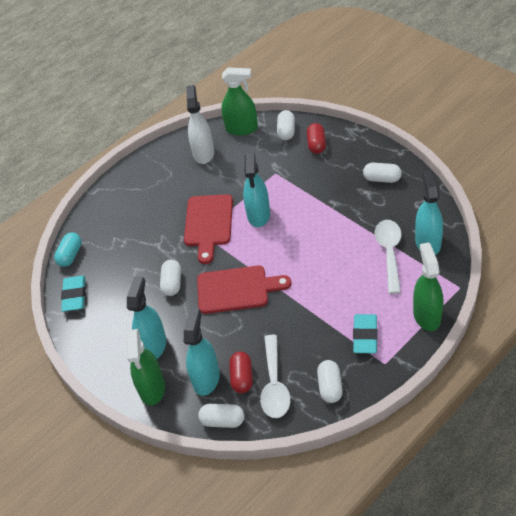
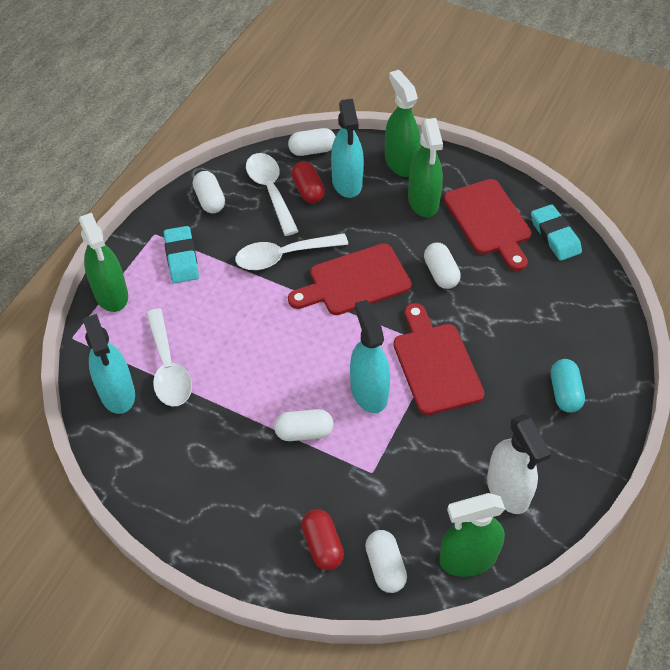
camera: 155 degrees right, 5 degrees up
turquoise capsule [54,233,82,267] -> turquoise capsule moved to [551,359,585,413]
turquoise spray bottle [127,276,166,359] -> green spray bottle [408,118,443,217]
white capsule [363,163,402,183] -> white capsule moved to [274,409,334,441]
none -> white spoon [235,233,348,270]
none -> red cutting board [444,179,531,271]

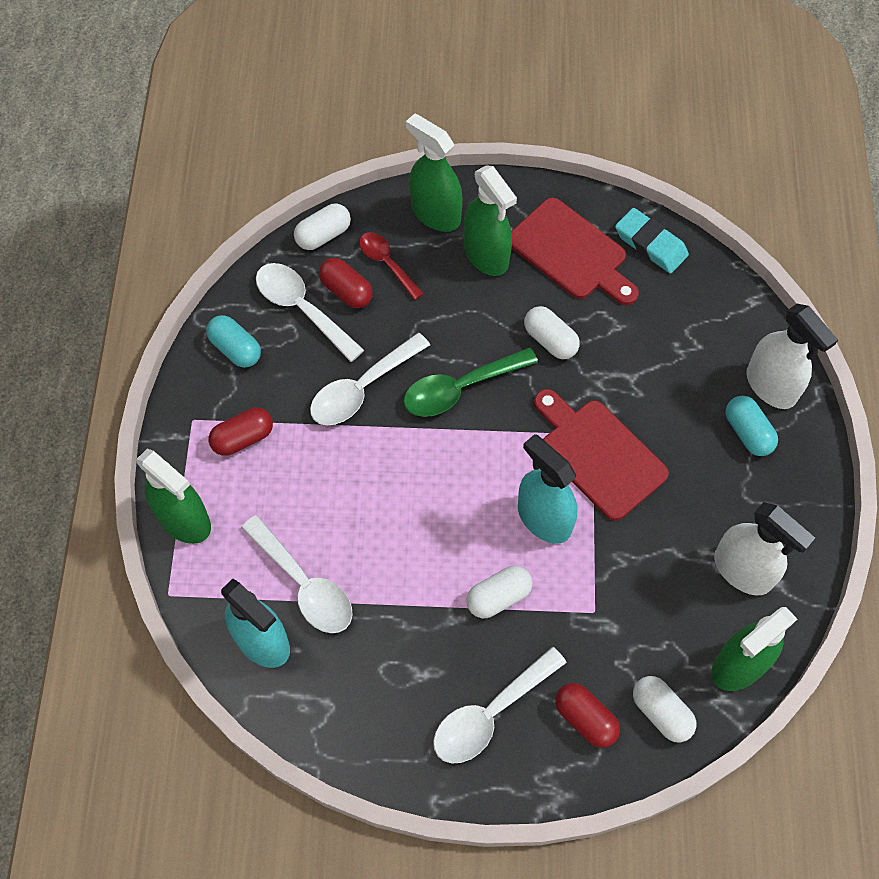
camera: 25 degrees left, 10 degrees up
turquoise eraser [164,226,199,283] -> red capsule [209,408,273,456]
white capsule [193,171,225,213] -> turquoise capsule [206,315,261,368]
red cutting board [288,243,411,315] -> green spoon [403,347,538,417]
turquoise spray bottle [331,99,364,198] -> red spoon [359,232,424,300]
none -> white spoon [433,647,567,764]
none -> white spray bottle [746,304,838,409]

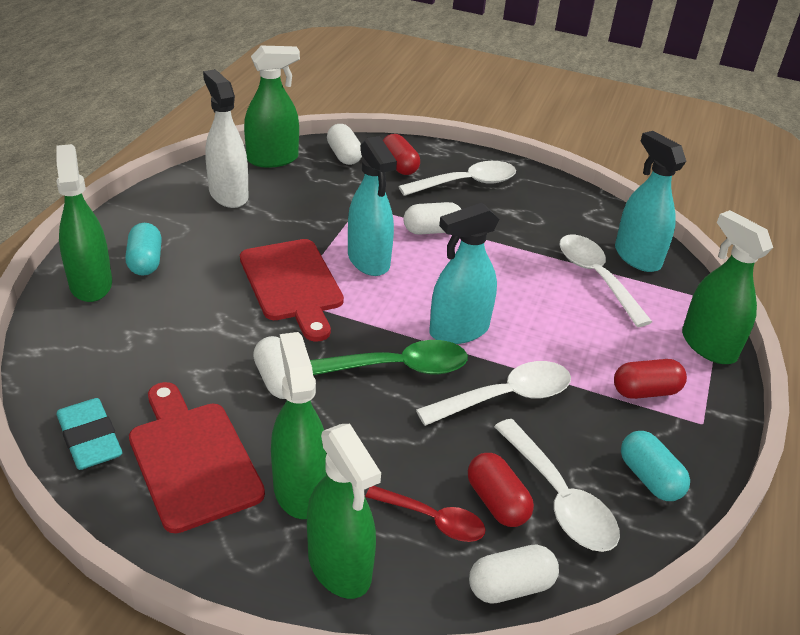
camera: 165 degrees left, 25 degrees down
red spoon [359,232,424,300] -> red spoon turned 45 degrees counterclockwise [365,486,486,542]
white spray bottle [746,304,838,409] -> green spray bottle [56,144,112,302]
none -> turquoise spray bottle [429,203,499,344]

